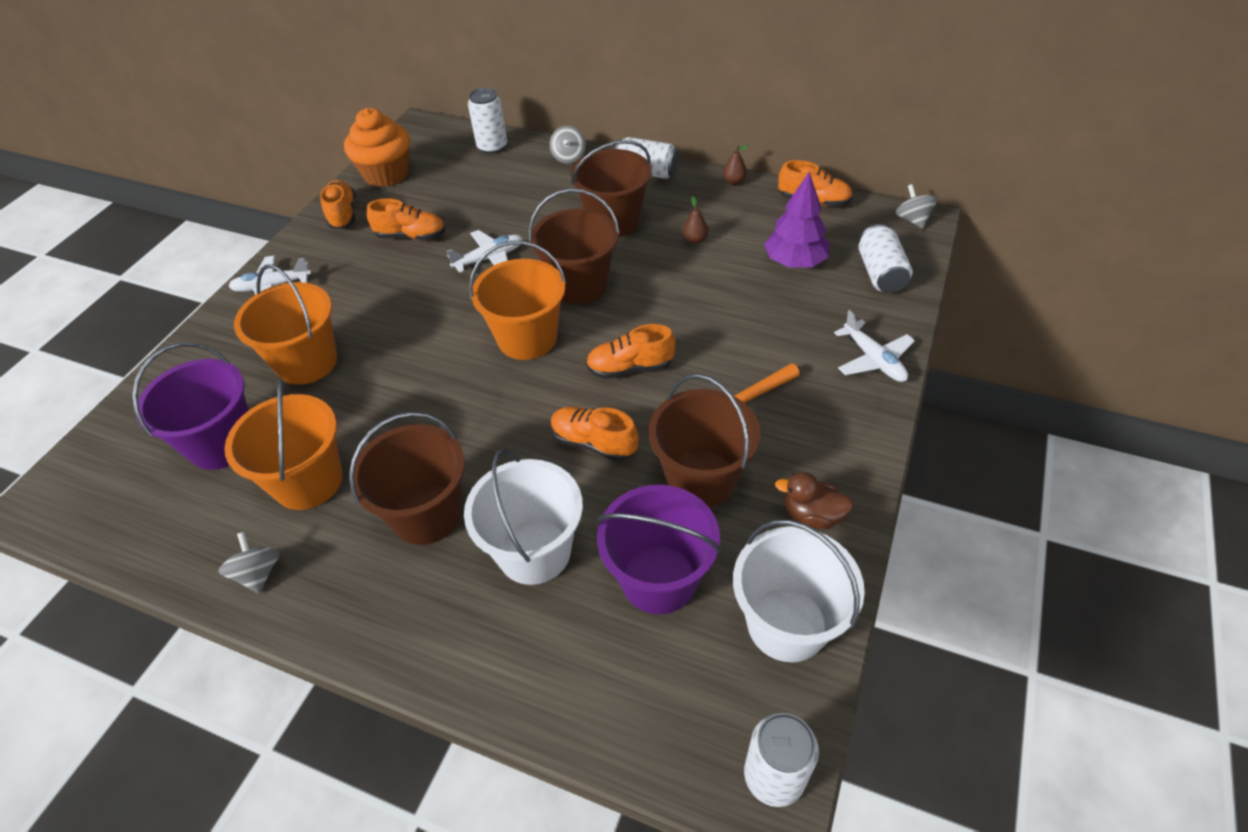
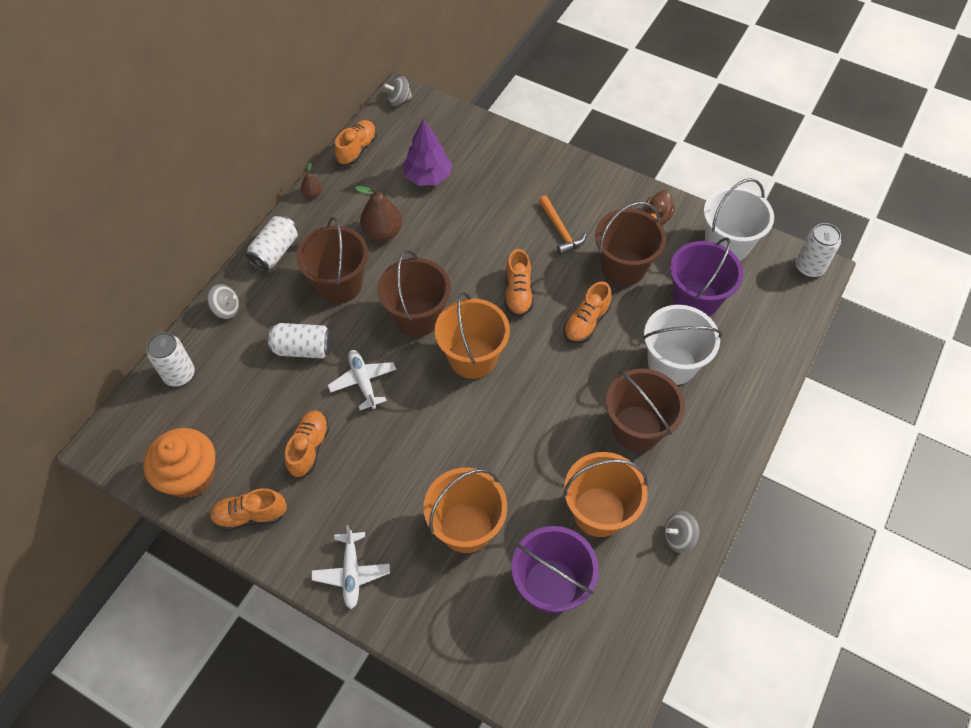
camera: 85 degrees left, 10 degrees up
brown pear [682,197,708,244] -> brown pear [355,186,402,241], size x1.93
white plane [834,310,915,382] -> none
white can [859,224,913,293] -> white can moved to [268,323,332,359]

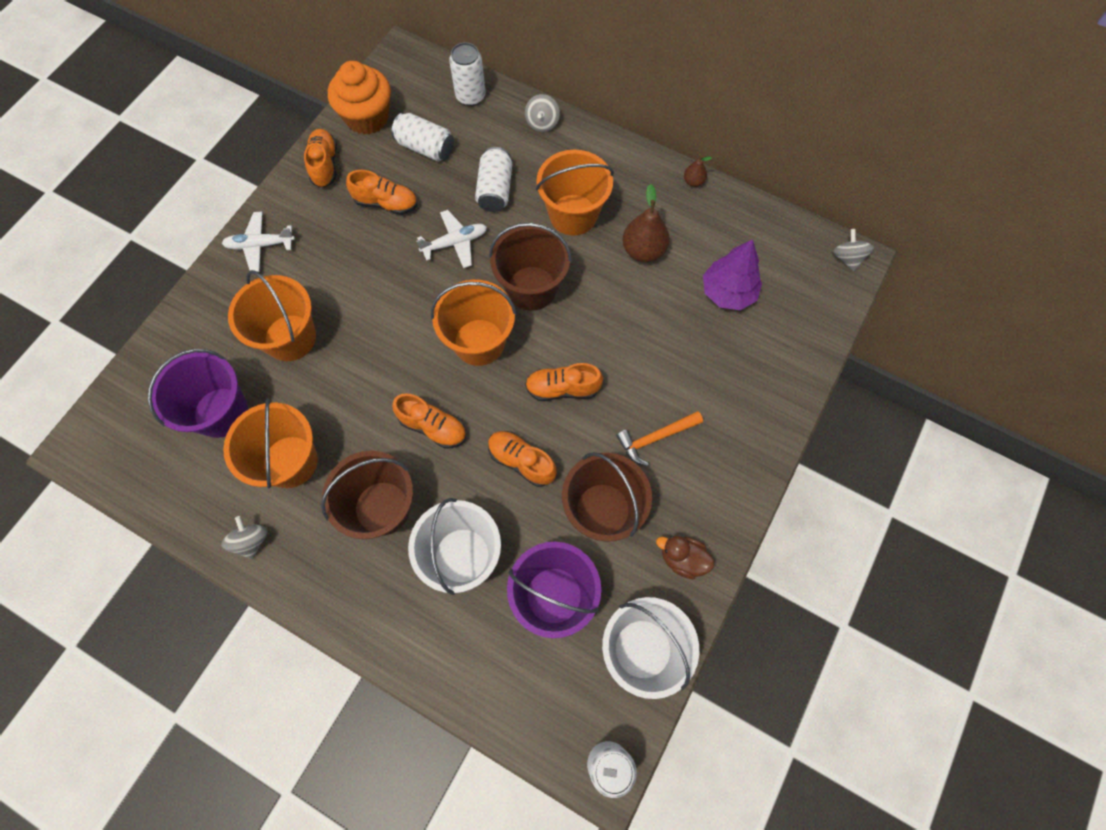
camera: 90 degrees right, 10 degrees up
white can [245,215,298,271] -> white can moved to [391,113,454,161]
brown bucket [296,217,368,303] -> orange bucket [536,150,614,235]
orange shoe [335,120,377,165] -> orange shoe moved to [392,393,466,449]

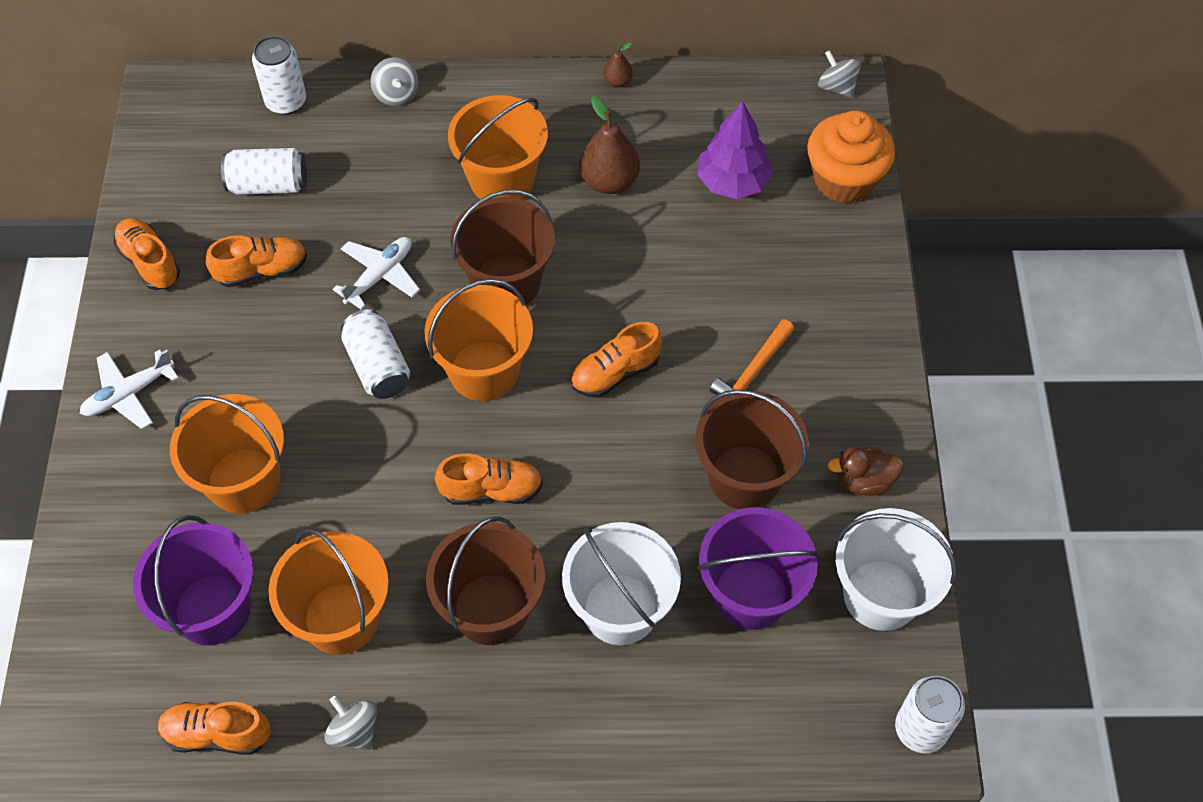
camera: 30 degrees left, 10 degrees down
orange cupcake [328,61,391,135] -> orange cupcake moved to [807,110,895,204]
white can [475,147,512,212] -> white can moved to [341,309,410,399]
orange shoe [488,431,557,487] -> orange shoe moved to [158,702,271,755]

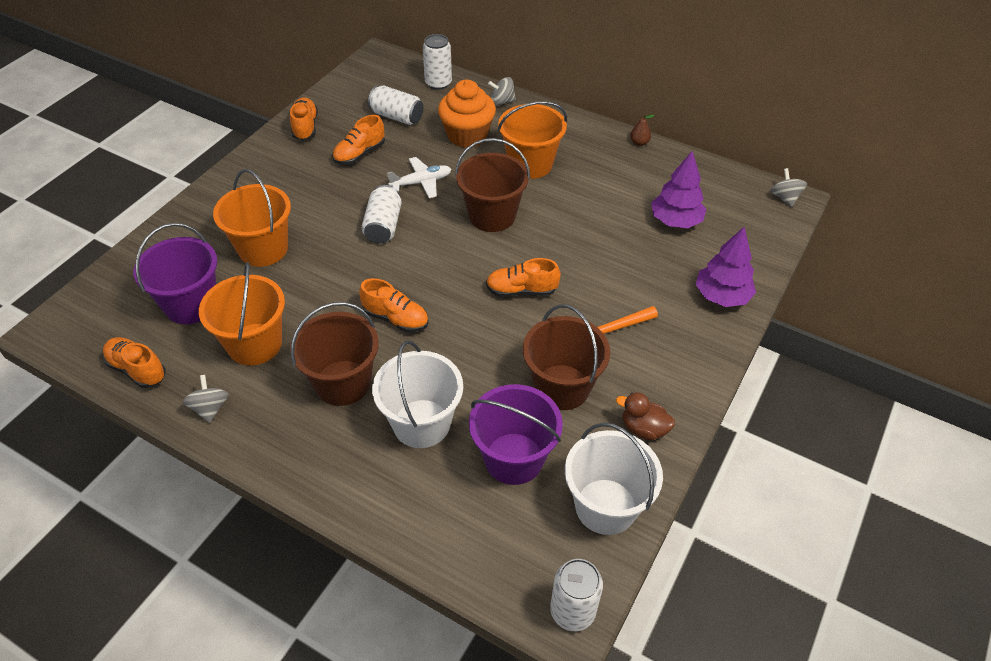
camera: 30 degrees right, 10 degrees down
white plane [80,350,179,429] -> none
orange shoe [206,235,307,287] -> orange shoe turned 120 degrees clockwise [332,115,385,165]
grey spinning top [370,57,418,106] -> grey spinning top turned 75 degrees clockwise [488,77,516,106]
orange bucket [425,279,533,401] -> none
brown pear [579,96,640,194] -> none
orange cupcake [807,110,895,204] -> orange cupcake moved to [438,80,496,148]
none -> purple tree [695,227,756,307]

